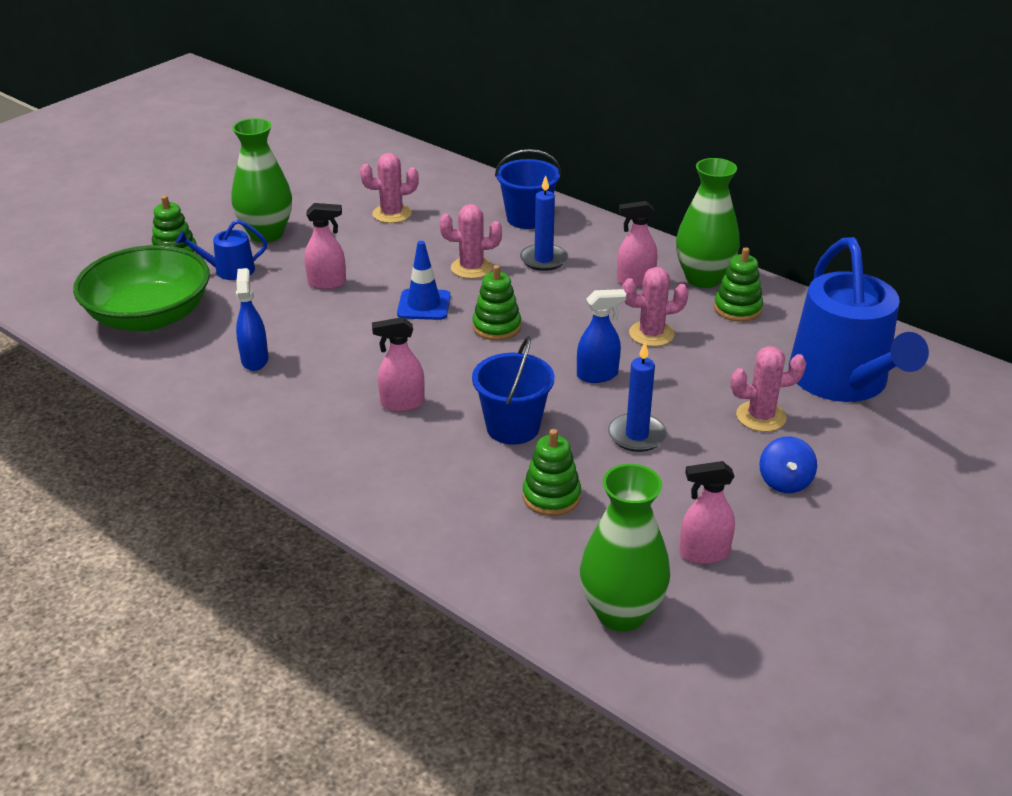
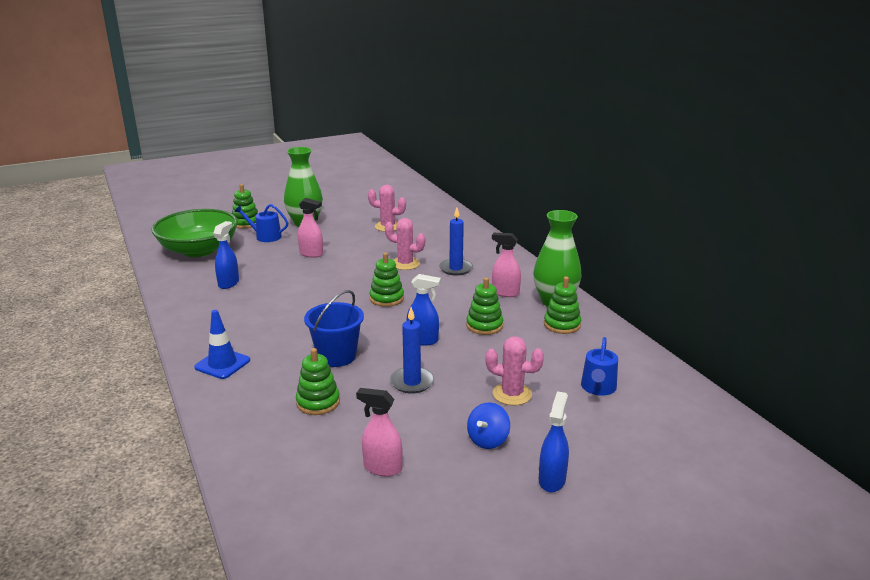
camera: 25 degrees right, 10 degrees down
pink spray bottle [372,317,425,412] -> none
blue traffic cone [397,241,451,320] -> blue traffic cone moved to [194,310,250,379]
blue bucket [495,149,562,229] -> none
green vase [580,464,670,632] -> none
pink cactus [622,267,689,347] -> green stacking toy [466,277,503,335]
blue watering can [789,237,929,402] -> blue watering can [581,337,618,396], size x0.45
none -> blue spray bottle [539,391,569,492]

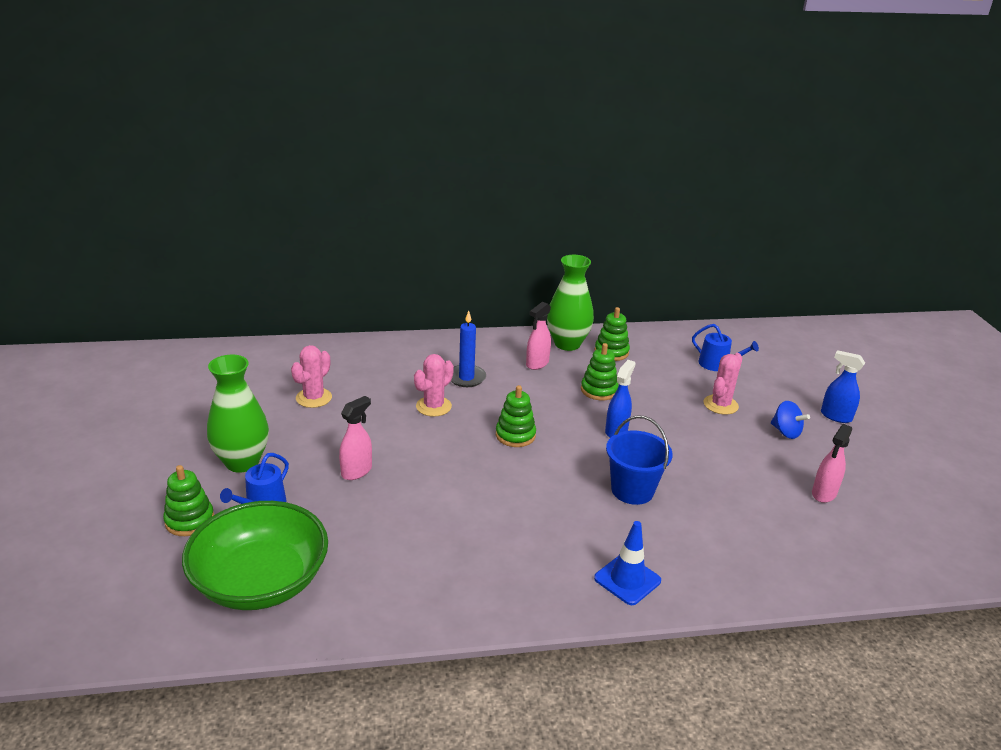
camera: 75 degrees left, 5 degrees up
blue spray bottle [213,221,239,289] -> none
green stacking toy [296,348,340,415] -> none
blue candle [390,307,434,394] -> none

